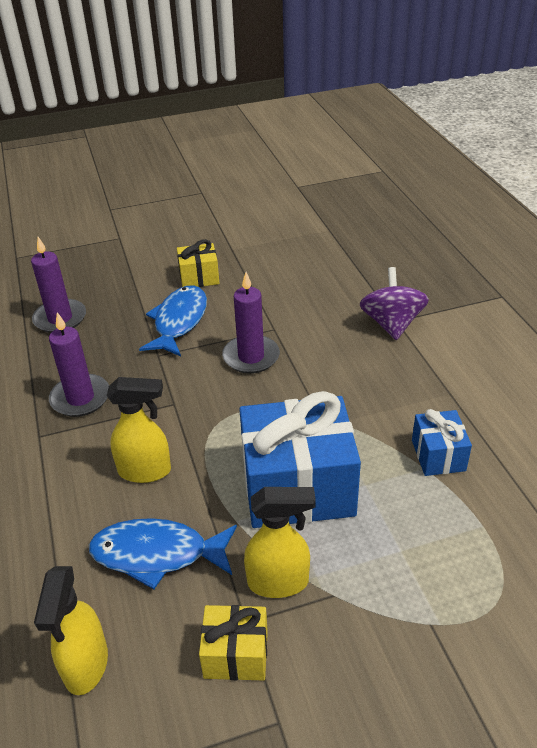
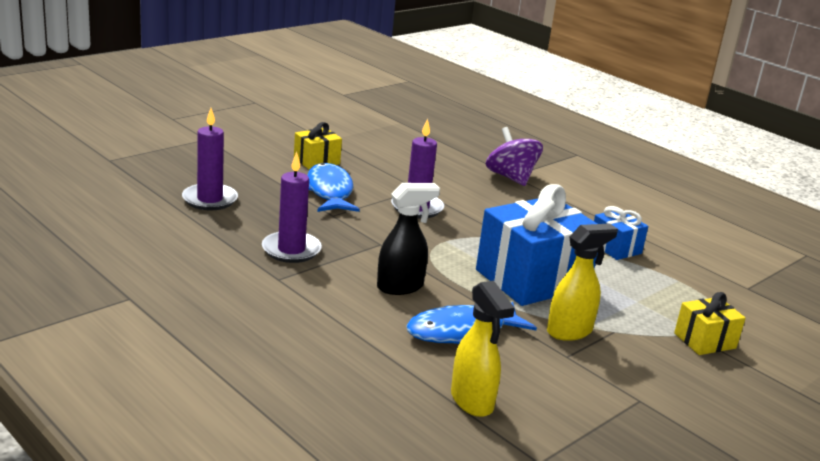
camera: 30 degrees left, 15 degrees down
yellow spray bottle [107,377,171,483] -> black spray bottle [377,183,440,295]
yellow gift [199,605,268,680] -> yellow gift moved to [674,292,745,355]

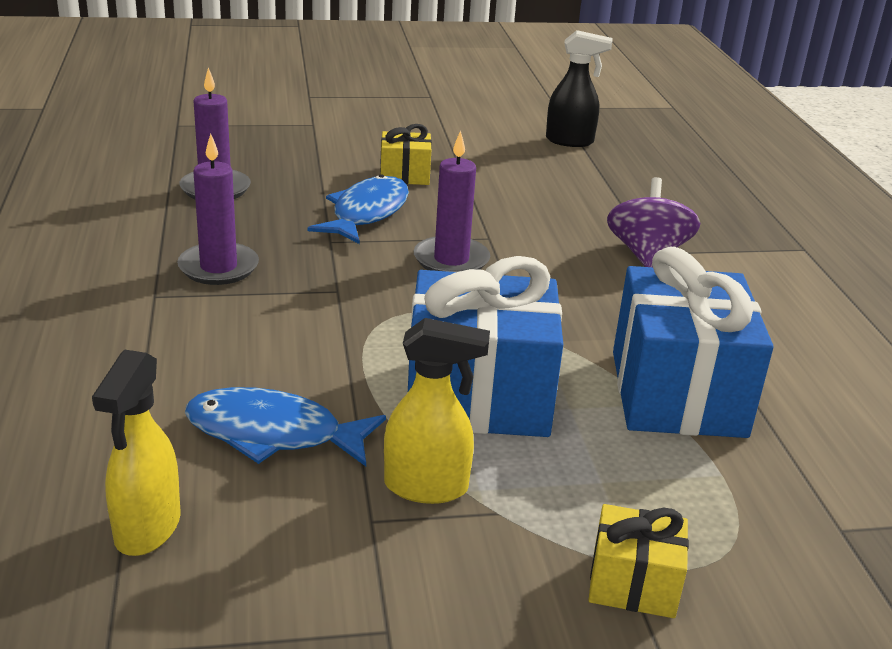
camera: 35 degrees right, 5 degrees up
black spray bottle [377,183,440,295] -> black spray bottle moved to [546,30,613,147]
blue gift [594,206,648,260] -> blue gift [613,247,774,438], size x2.03

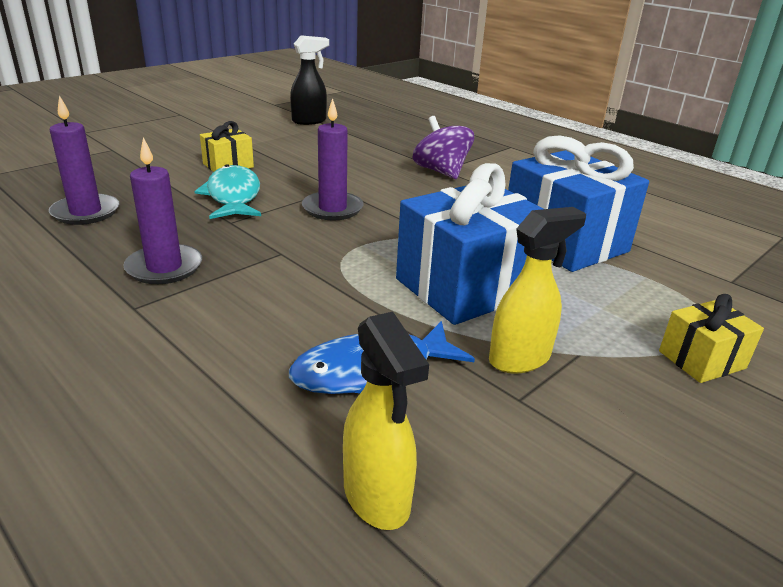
camera: 35 degrees left, 0 degrees up
blue fish [307,175,409,244] -> turquoise fish [194,164,261,219]

